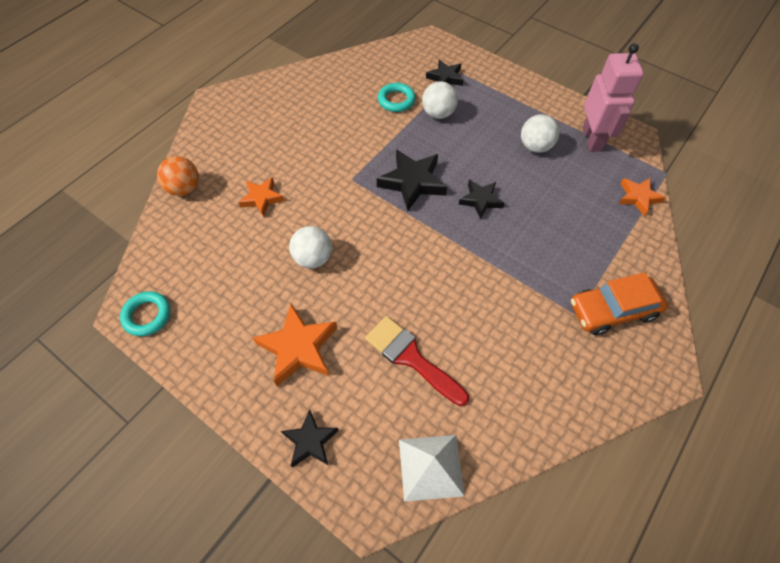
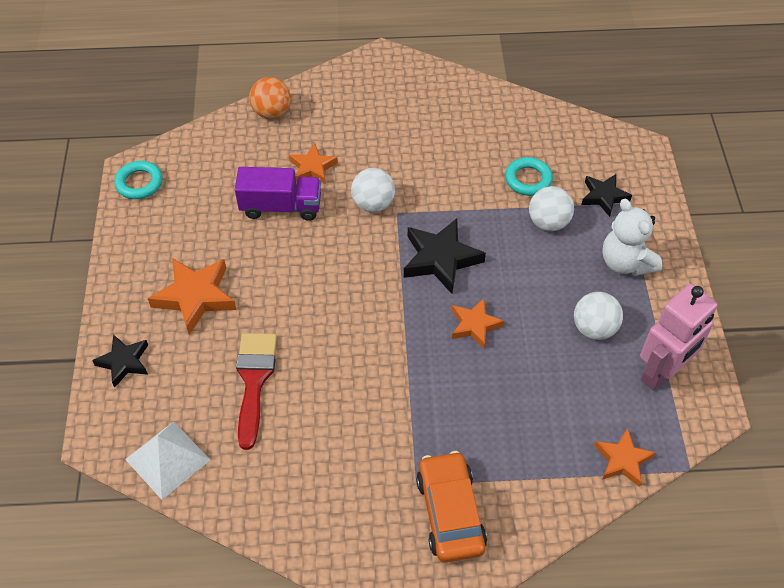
camera: 50 degrees right, 5 degrees down
white ball [289,226,332,268] -> white ball moved to [351,168,395,212]
black star [459,180,505,219] -> orange star [452,298,504,348]
orange car [571,272,668,335] -> orange car turned 45 degrees clockwise [416,451,487,562]
none -> purple truck [235,167,321,221]
none -> white teddy bear [602,199,662,276]

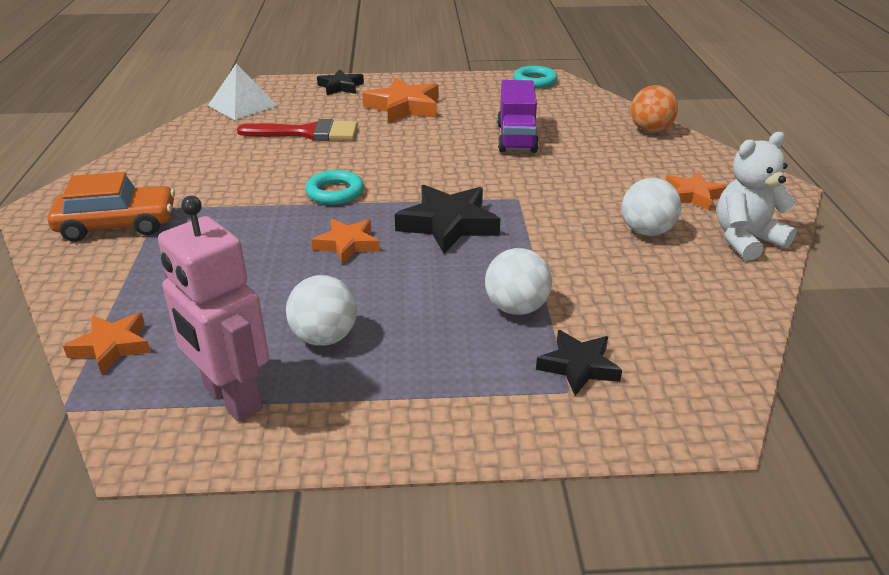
camera: 90 degrees right, 20 degrees down
orange star [289,144,338,184] -> orange star moved to [665,172,727,211]
white ball [351,168,395,212] -> white ball moved to [622,178,682,236]
turquoise ring [505,157,553,196] -> turquoise ring moved to [305,170,364,205]
white teddy bear [602,199,662,276] -> white teddy bear moved to [717,132,797,261]

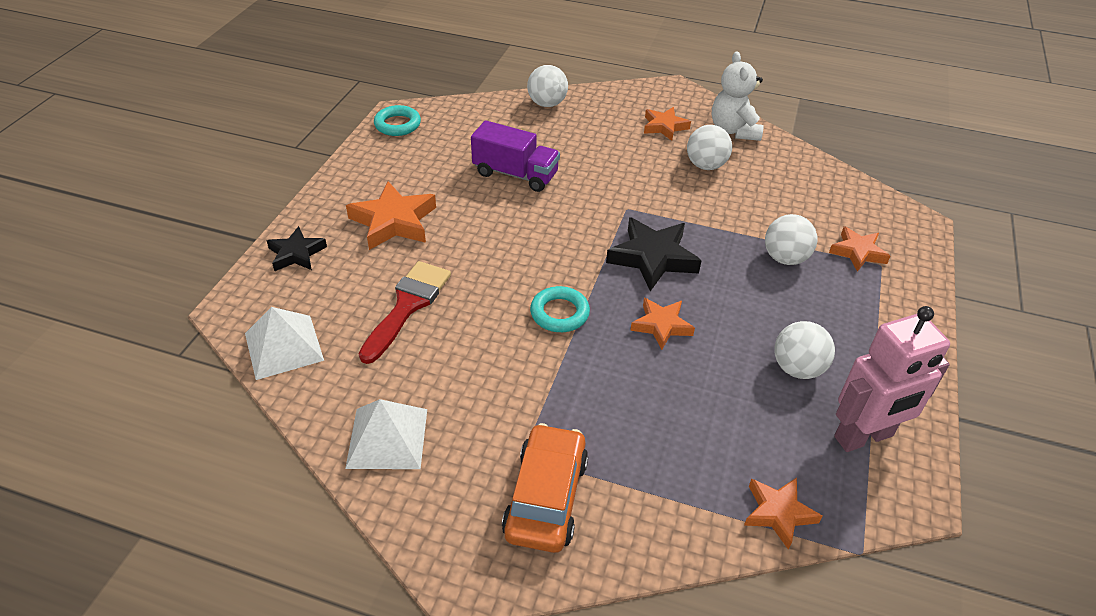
camera: 70 degrees left, 10 degrees up
black star [536,330,622,396] -> orange star [829,226,890,272]
orange ball [631,85,678,132] -> white ball [527,65,568,107]
none -> white pyramid [345,399,427,469]

